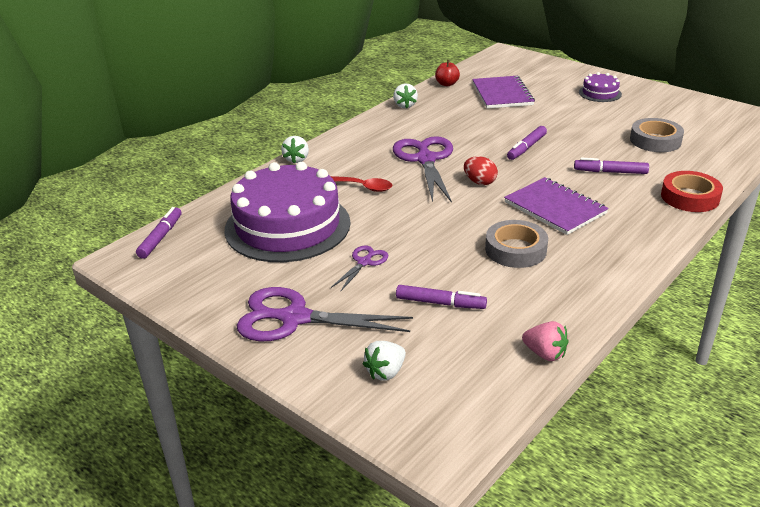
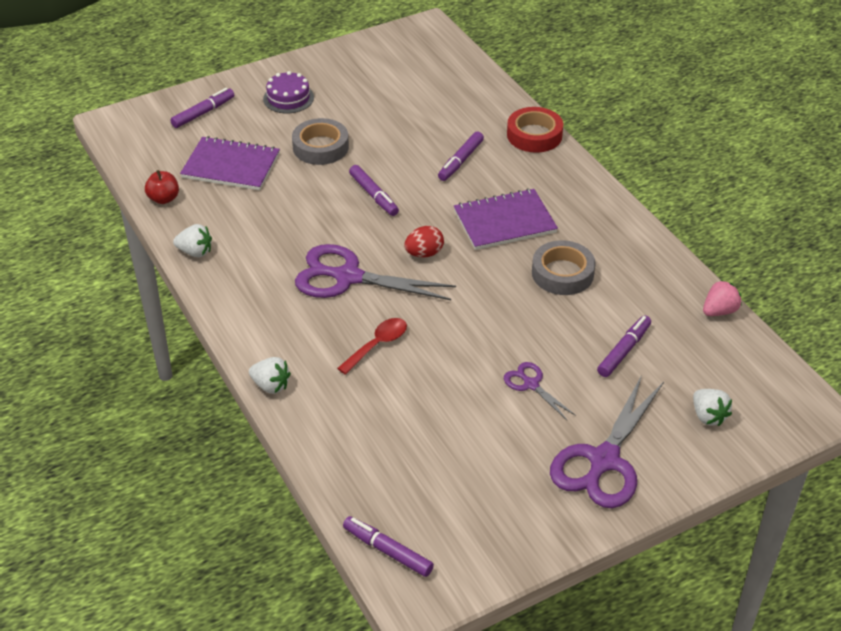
camera: 70 degrees left, 10 degrees up
purple cake [225,162,350,262] -> none
grey tape [630,118,684,152] -> grey tape moved to [292,118,349,165]
none -> purple marker [170,88,234,128]

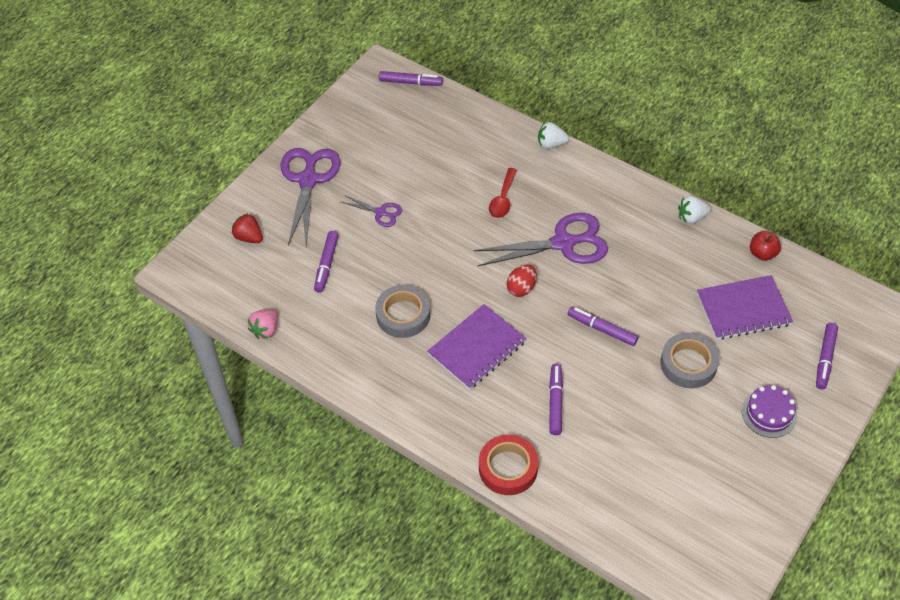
camera: 155 degrees right, 10 degrees up
white strawberry [693,389,732,426] -> red strawberry [232,213,263,243]

